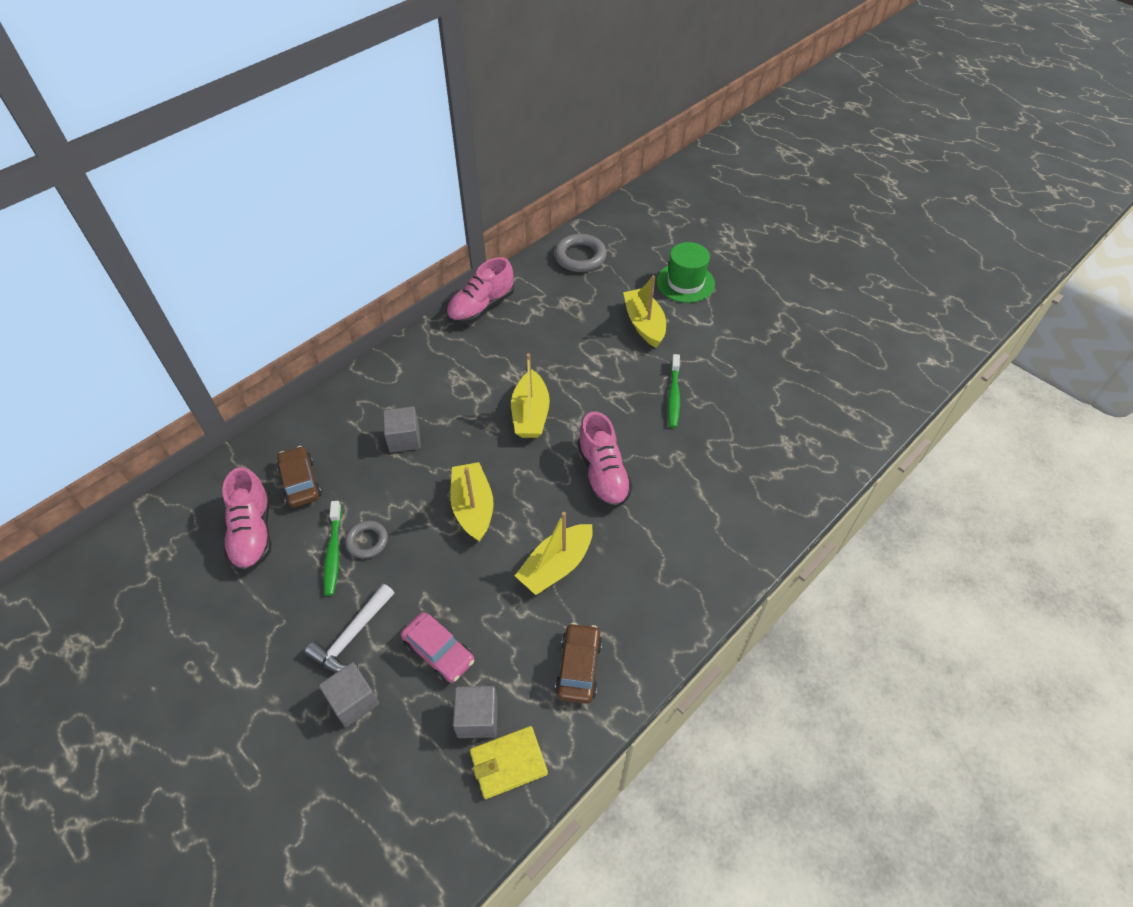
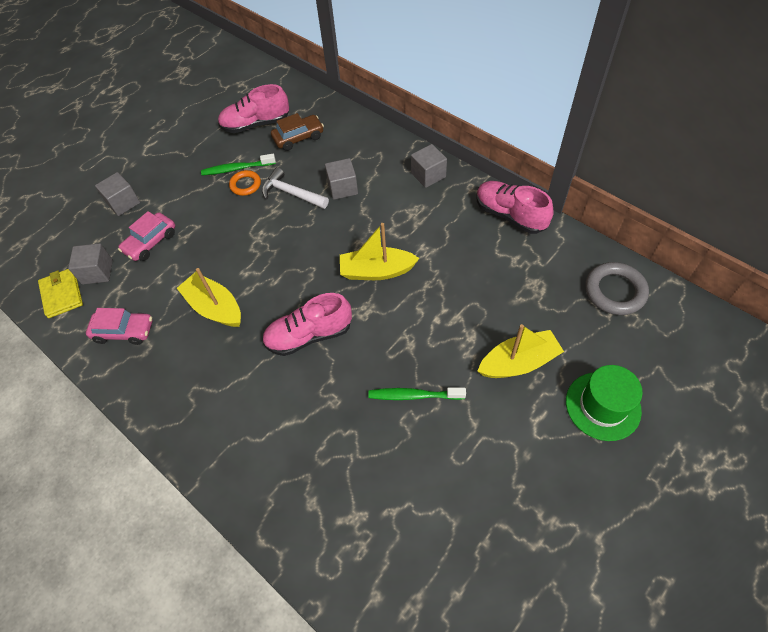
camera: 90 degrees right, 5 degrees up
white hammer [305,584,394,673] -> white hammer moved to [262,167,329,209]
grey ring [345,521,388,559] -> orange ring [229,170,261,196]
yellow boat [450,462,494,542] -> none
brown car [555,623,602,704] -> pink car [86,308,153,345]
none -> grey cube [411,144,447,188]

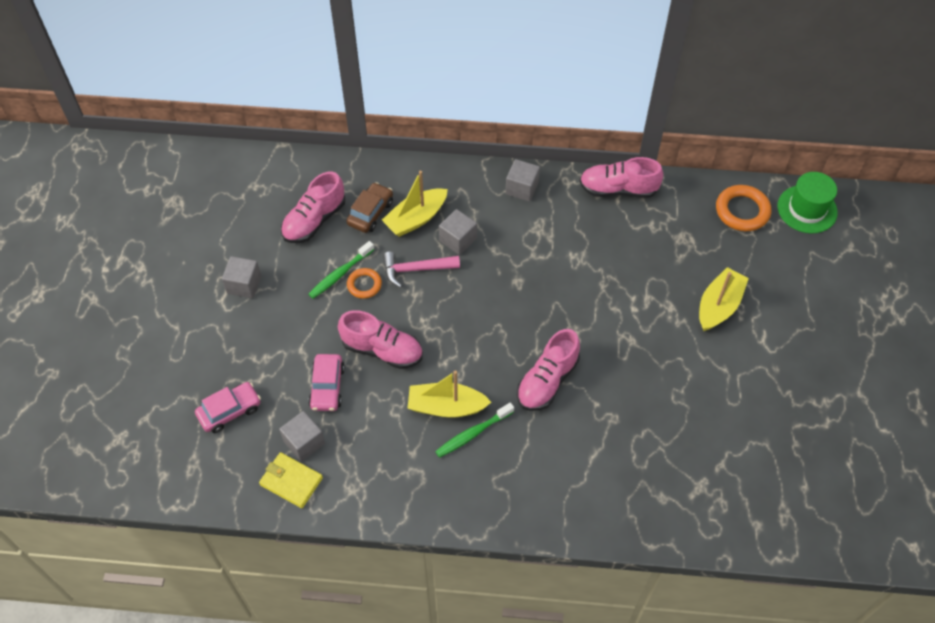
camera: 40 degrees left, 0 degrees up
pink car [86,308,153,345] -> pink car moved to [195,382,261,433]
grey cube [95,172,140,216] -> grey cube moved to [222,256,261,298]
white hammer [262,167,329,209] -> pink hammer [383,252,460,288]
yellow boat [340,223,420,280] -> yellow boat moved to [382,171,448,237]
green toothbrush [368,387,466,400] -> green toothbrush moved to [435,403,514,458]
green hat [566,365,643,441] -> green hat moved to [777,172,838,233]
grey ring [586,262,649,315] -> orange ring [716,185,771,231]
none -> pink shoe [338,310,423,369]

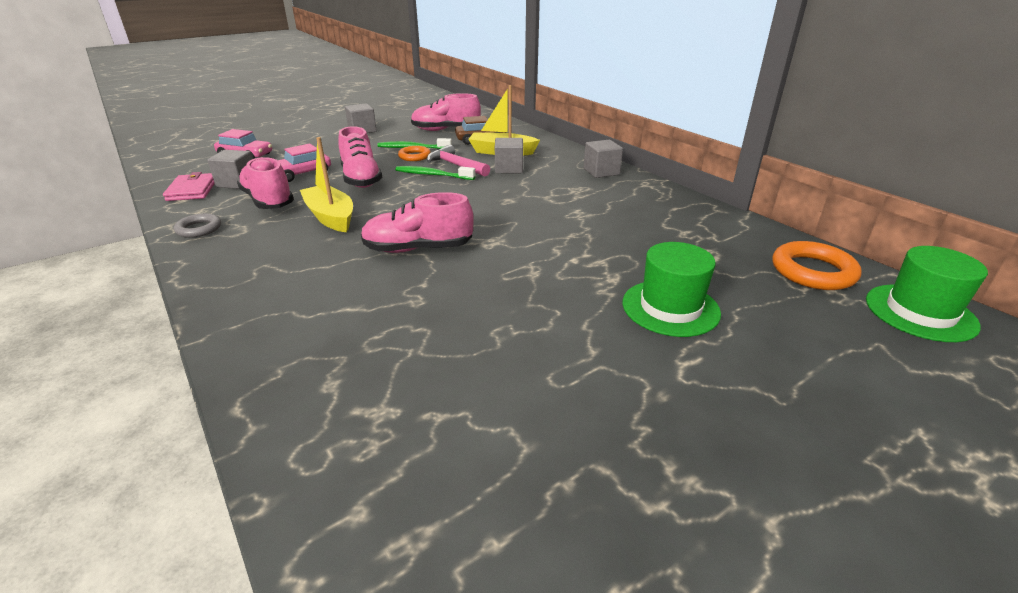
camera: 50 degrees right, 25 degrees down
yellow wallet [259,452,323,508] -> pink wallet [163,172,215,201]
green toothbrush [435,403,514,458] -> green toothbrush moved to [395,166,475,180]
pink shoe [580,157,663,198] -> pink shoe moved to [237,157,294,209]
yellow boat [699,267,749,331] -> green hat [623,242,721,337]
none -> grey ring [174,213,221,238]

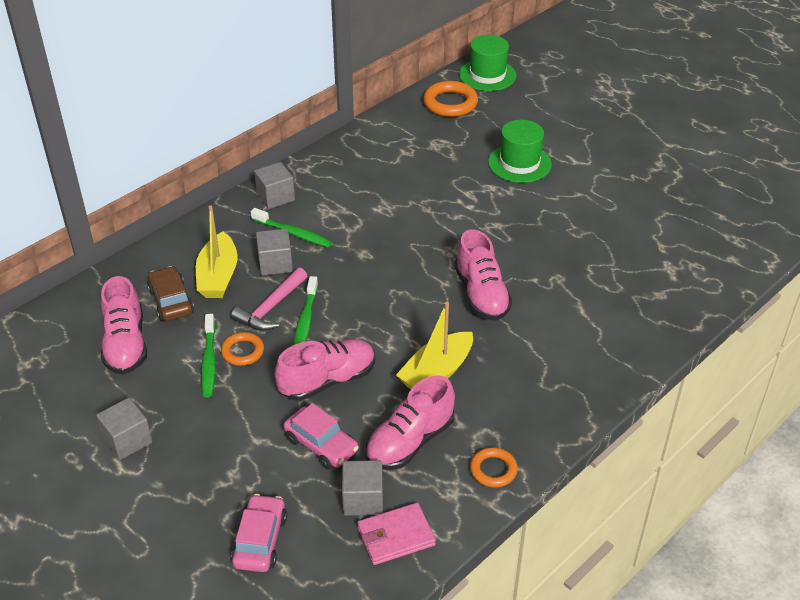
camera: 100 degrees left, 10 degrees up
grey ring [174,213,221,238] -> orange ring [470,447,518,488]
none -> green toothbrush [251,208,332,248]

